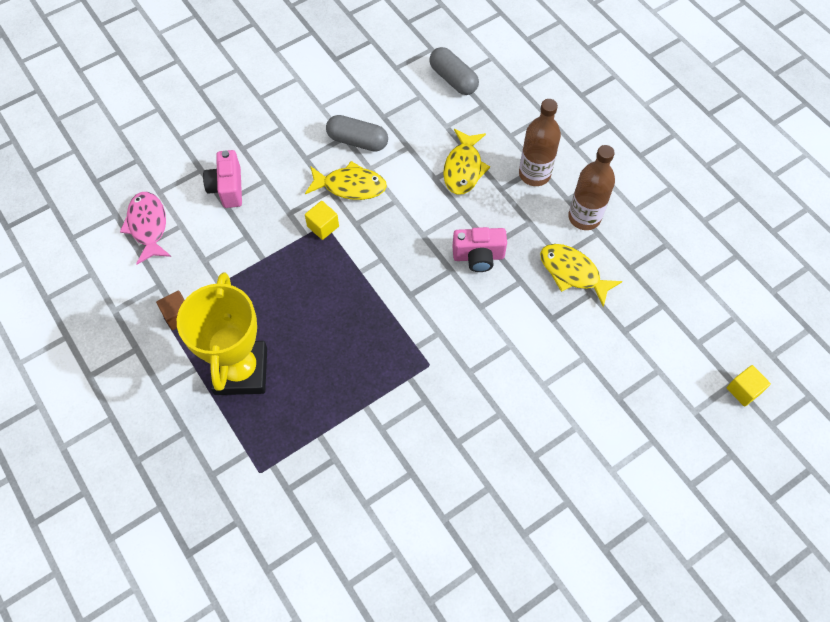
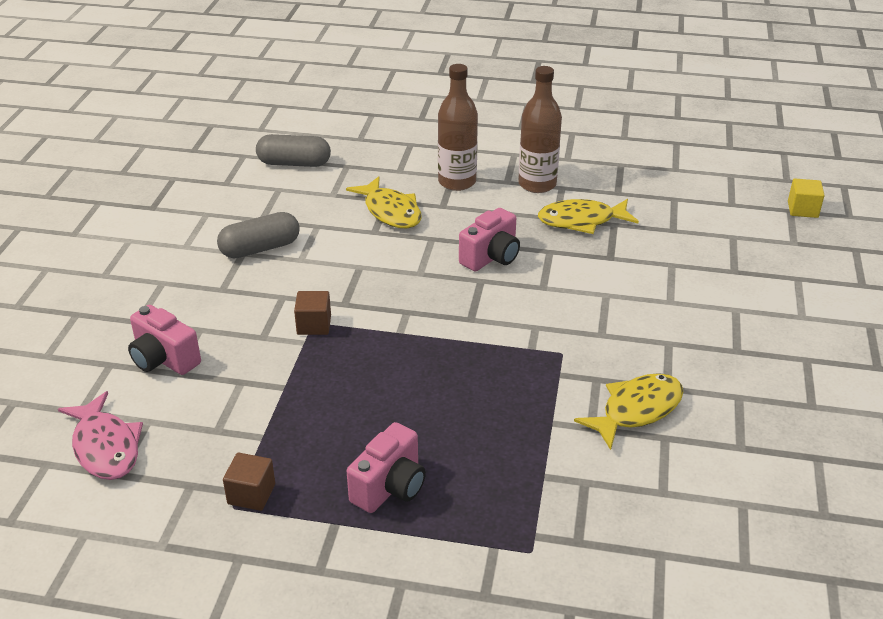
camera: 45 degrees left, 25 degrees down
pink fish [120,192,171,265] -> pink fish turned 150 degrees counterclockwise [58,391,143,480]
yellow trophy [177,272,267,395] -> pink camera [347,422,426,513]
yellow fish [305,161,387,200] -> yellow fish moved to [574,373,683,450]
yellow cube [305,201,339,240] -> brown cube [294,291,331,335]

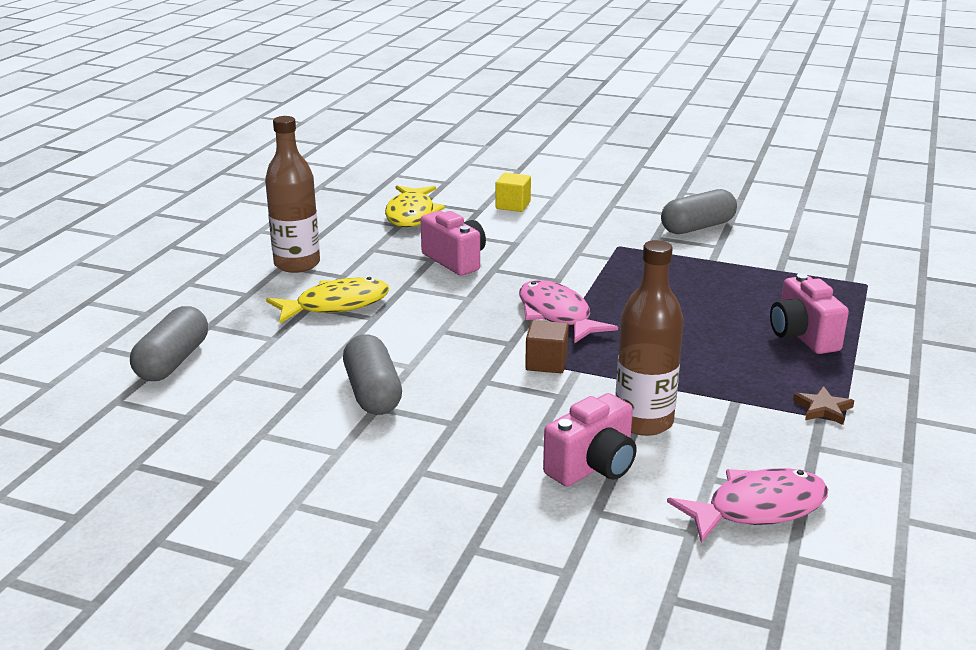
camera: 80 degrees left, 10 degrees down
brown cube [223,453,275,511] -> brown star [793,386,854,425]
pink camera [347,422,426,513] -> pink camera turned 150 degrees counterclockwise [770,274,849,354]
brown bottle [518,66,562,193] -> brown bottle moved to [615,240,684,436]
yellow fish [574,373,683,450] -> grey capsule [661,189,737,234]
yellow cube [788,179,825,218] -> yellow cube moved to [495,173,531,212]
none -> pink fish [519,280,618,343]

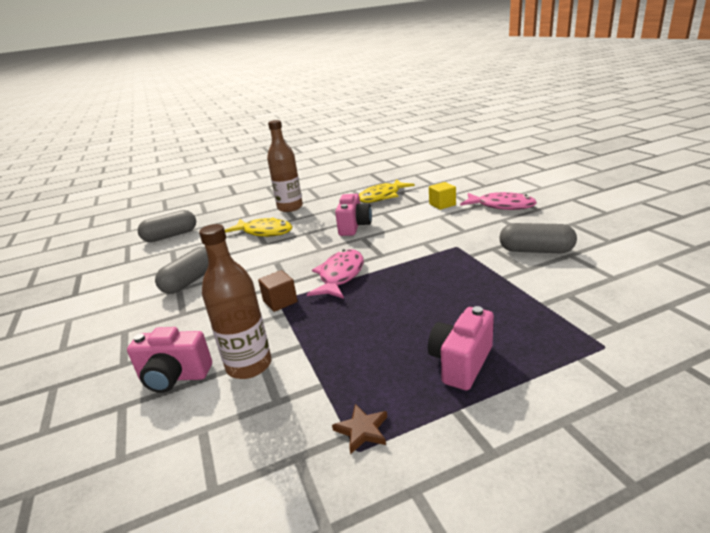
camera: 50 degrees right, 0 degrees up
pink fish [667,468,828,543] -> pink fish moved to [460,192,537,210]

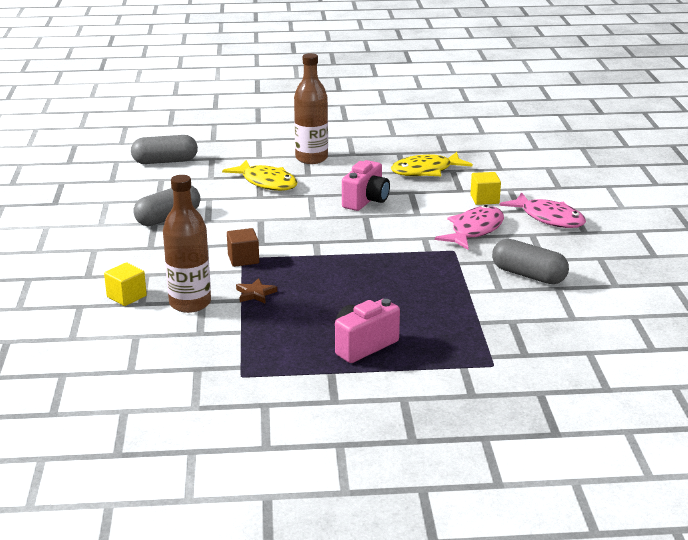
camera: 15 degrees right, 0 degrees up
pink camera [127,327,212,393] -> yellow cube [104,262,147,306]
pink fish [307,249,364,299] -> pink fish moved to [435,205,504,250]
brown star [332,404,387,454] -> brown star moved to [236,278,277,304]

